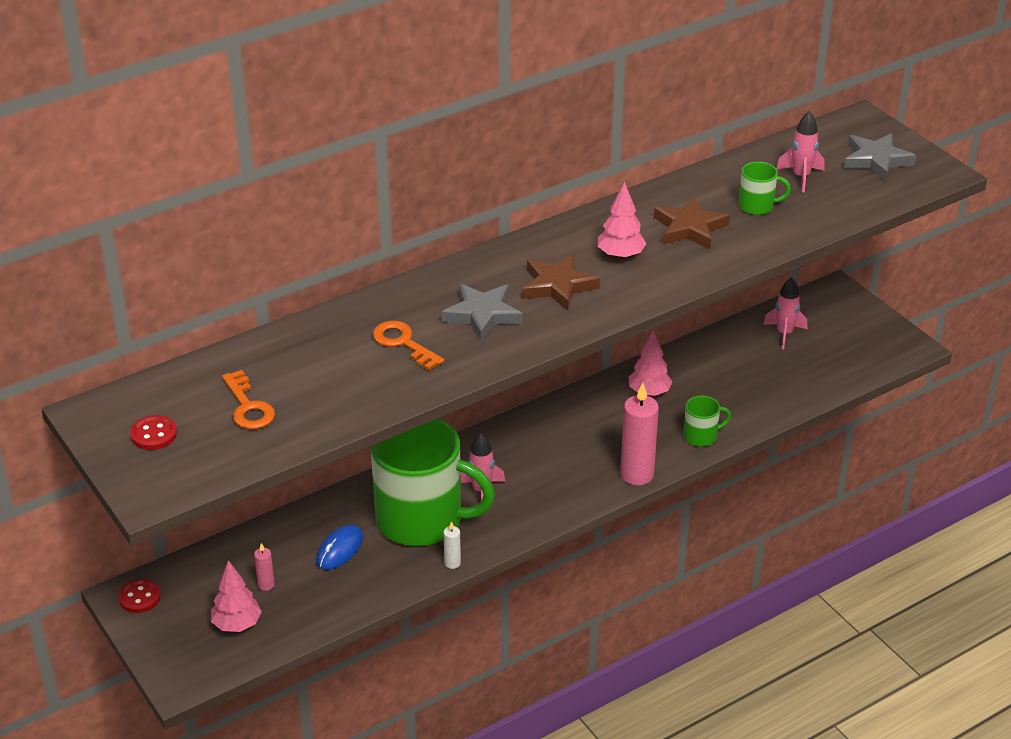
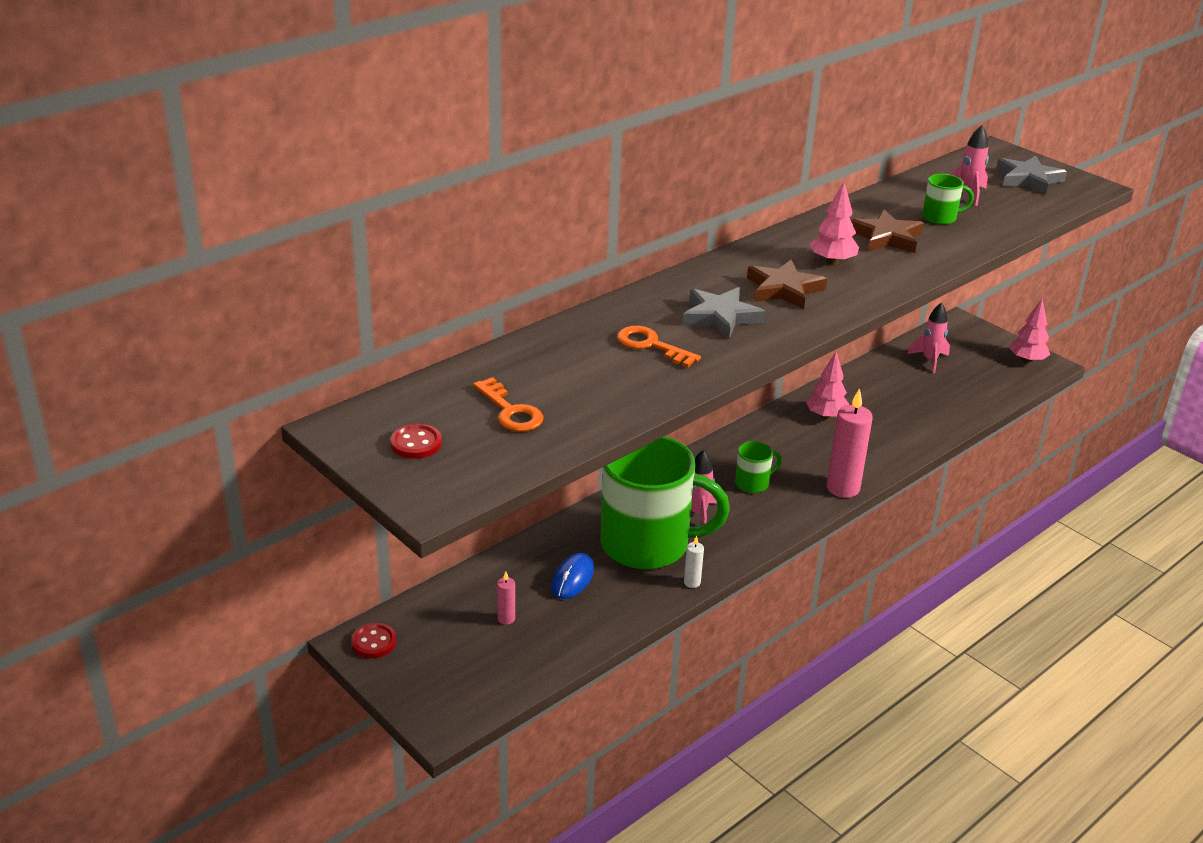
camera: 10 degrees left, 5 degrees down
pink tree [211,560,262,632] -> pink tree moved to [1009,298,1050,363]
green mug [684,396,731,447] -> green mug moved to [735,441,782,493]

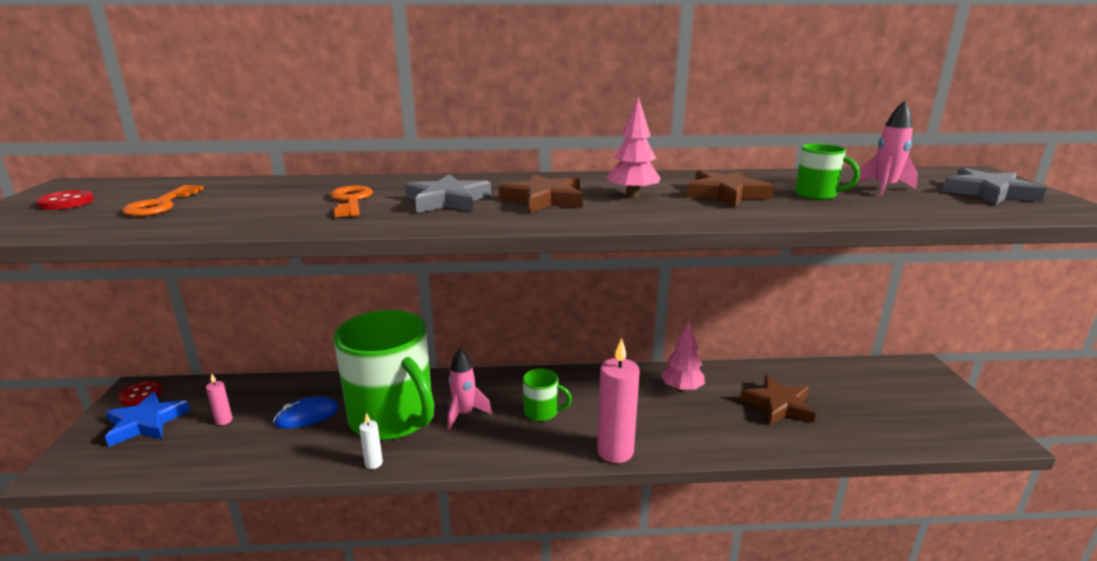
camera: 40 degrees right, 10 degrees down
pink rocket [908,303,950,373] -> none
pink tree [1009,298,1050,363] -> none
none -> blue star [105,392,190,447]
none -> brown star [740,375,816,425]

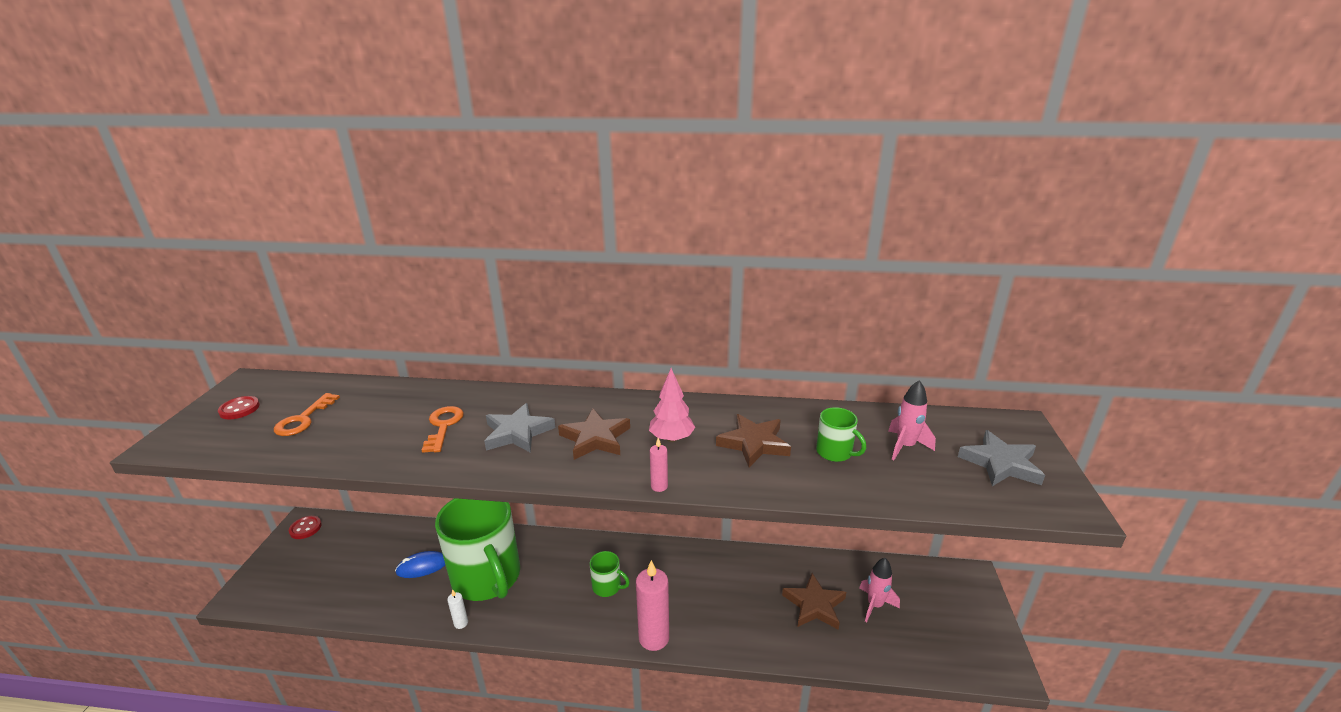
camera: 10 degrees right, 5 degrees up
blue star [105,392,190,447] -> none
pink candle [206,373,233,425] -> pink candle moved to [650,438,668,492]
pink rocket [448,348,492,430] -> pink rocket moved to [859,558,900,622]
pink tree [661,321,705,393] -> none

